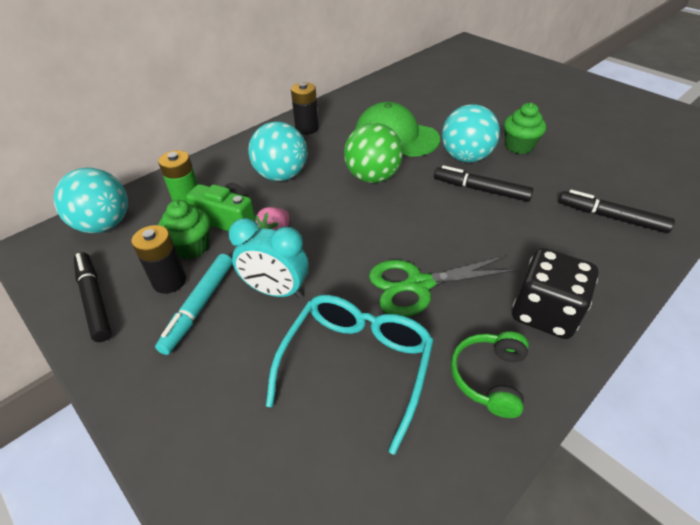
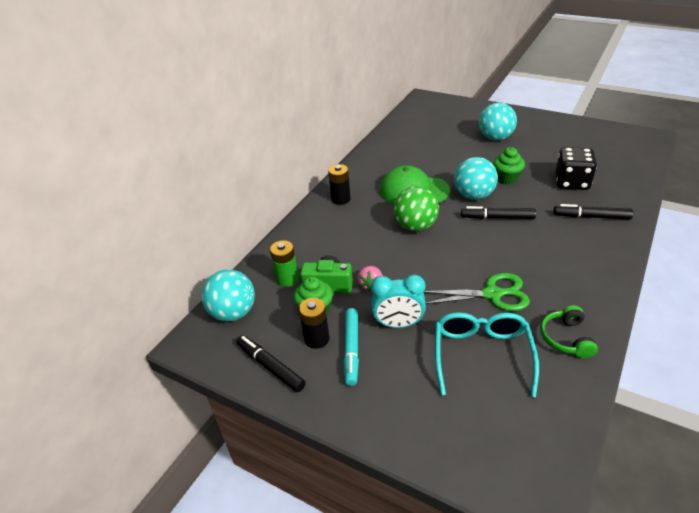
camera: 15 degrees left, 5 degrees down
turquoise ball [248,121,307,181] -> turquoise ball moved to [479,103,517,141]
green scissors [369,256,518,317] -> green scissors turned 150 degrees counterclockwise [424,273,530,311]
black dice [512,248,598,339] -> black dice moved to [556,147,597,190]

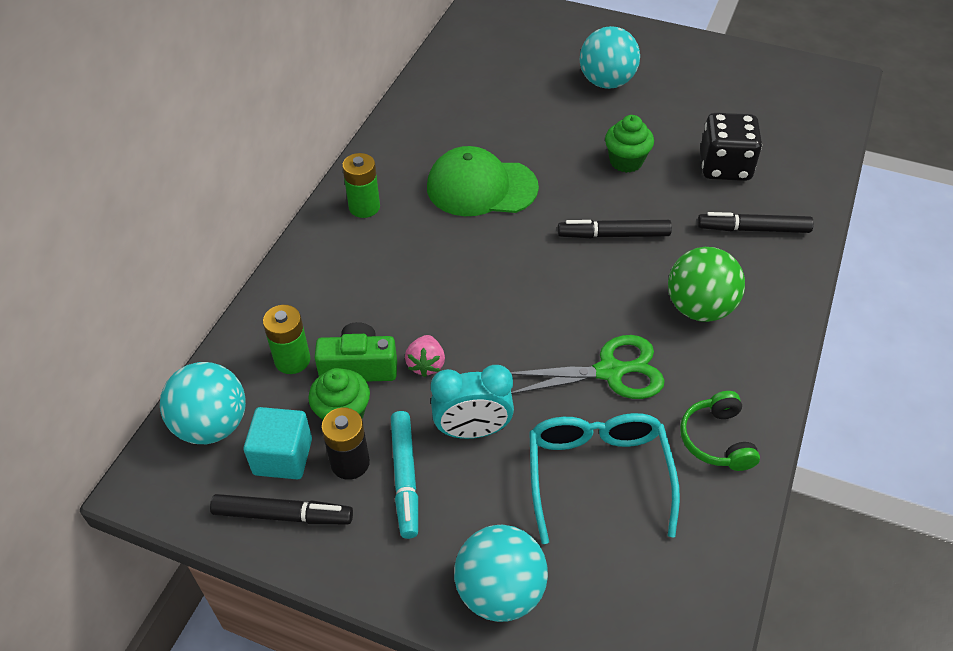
camera: 10 degrees left, 10 degrees up
black marker [236,335,306,392] -> black marker turned 150 degrees clockwise [210,494,353,524]
black battery [328,164,351,205] -> green battery [342,153,380,218]
green ball [394,186,439,231] -> green ball moved to [668,247,745,322]
turquoise ball [454,157,498,200] -> turquoise ball moved to [454,525,548,622]
none -> turquoise cube [244,407,312,479]

